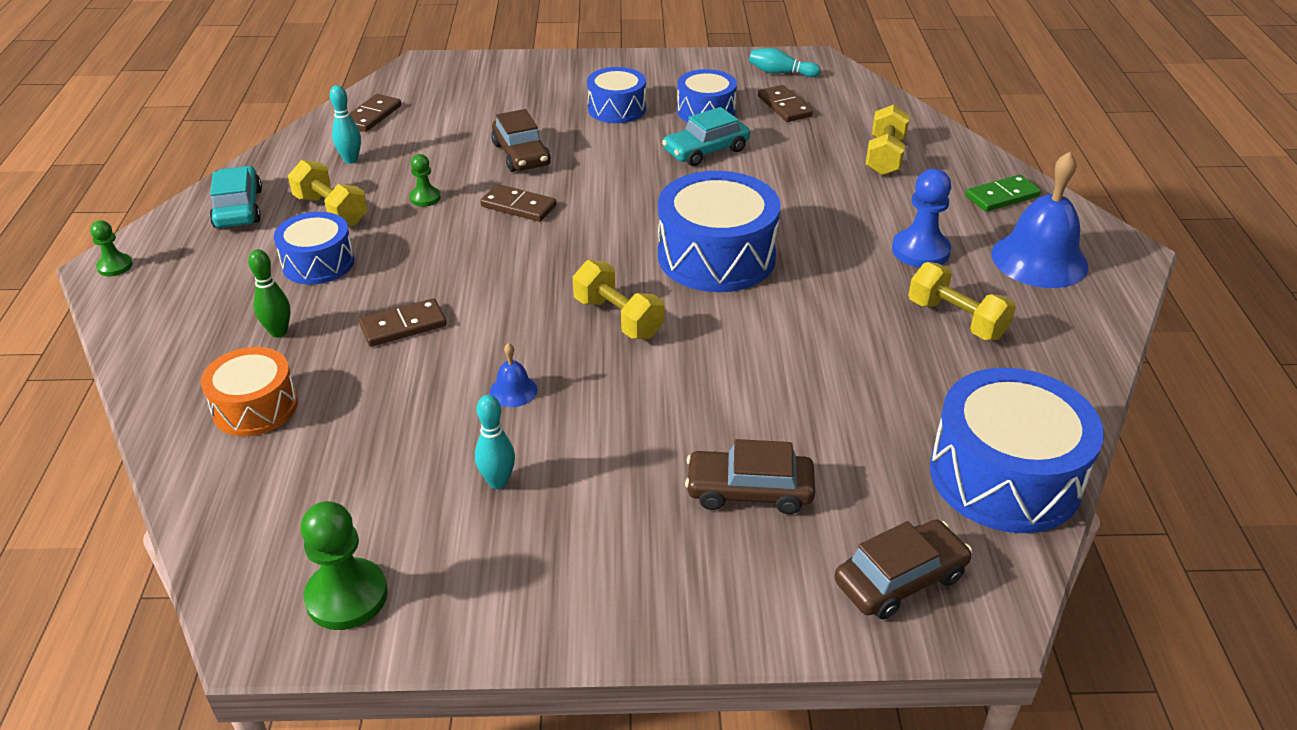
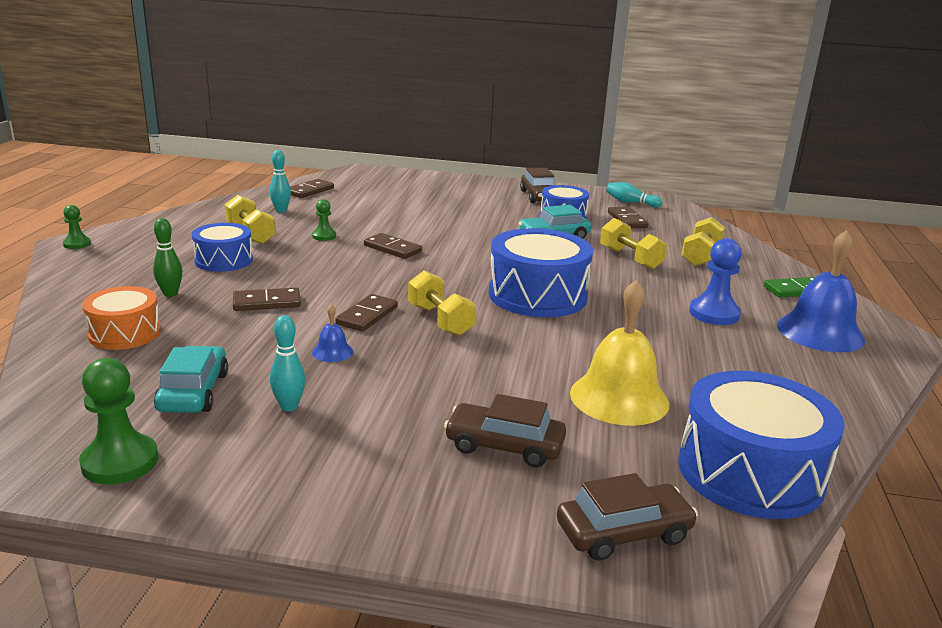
camera: 10 degrees right, 15 degrees down
turquoise car [210,166,262,228] -> turquoise car moved to [154,346,228,413]
brown car [491,109,551,172] -> brown car moved to [520,168,555,203]
blue drum [587,67,646,123] -> none
yellow dumbbell [908,262,1016,340] -> yellow dumbbell moved to [600,218,667,269]
none -> brown domino [335,294,398,332]
none -> yellow bell [570,279,669,426]

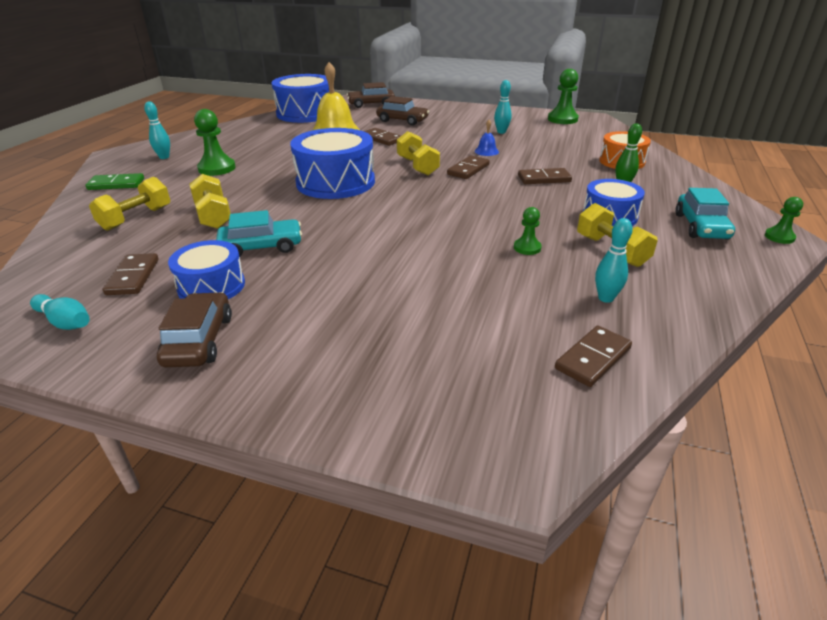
camera: 170 degrees left, 10 degrees up
turquoise car [154,346,228,413] -> turquoise car moved to [675,188,735,239]
brown domino [364,233,422,259] -> brown domino moved to [364,128,401,146]
blue pawn [689,238,742,325] -> green pawn [194,109,236,176]
blue bell [777,230,865,352] -> turquoise bowling pin [144,101,170,159]

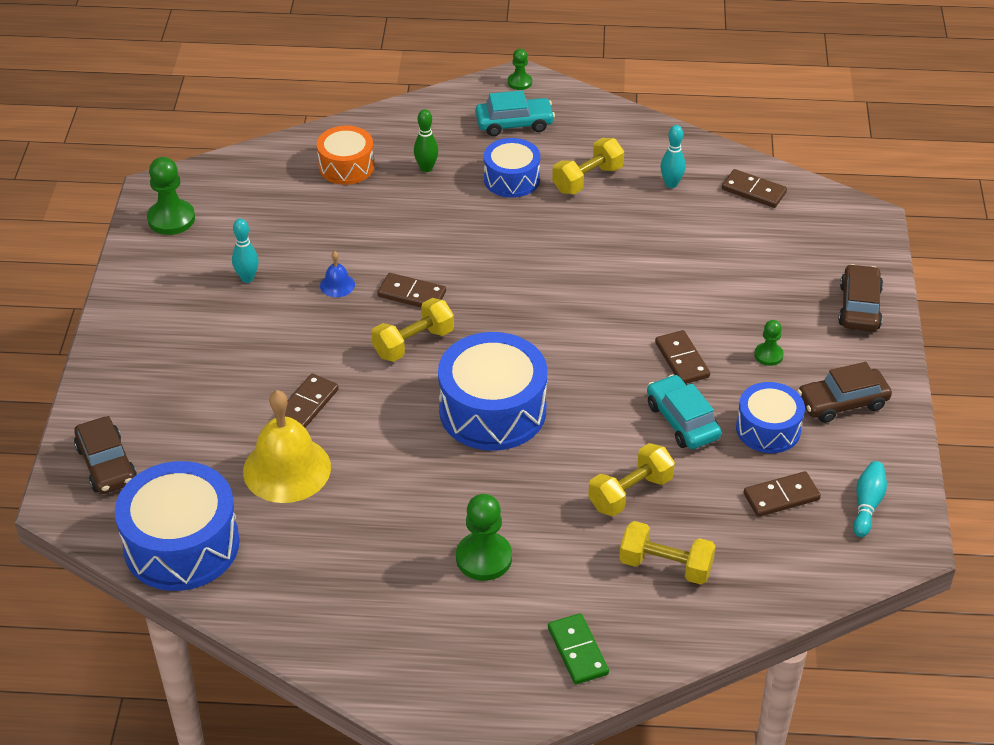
camera: 105 degrees left, 10 degrees up
turquoise bowling pin [144,101,170,159] -> none
brown car [376,96,429,126] -> brown car moved to [838,264,883,331]
green pawn [514,207,542,255] -> green pawn moved to [754,320,784,366]
brown domino [518,168,572,184] -> brown domino moved to [655,330,710,384]

